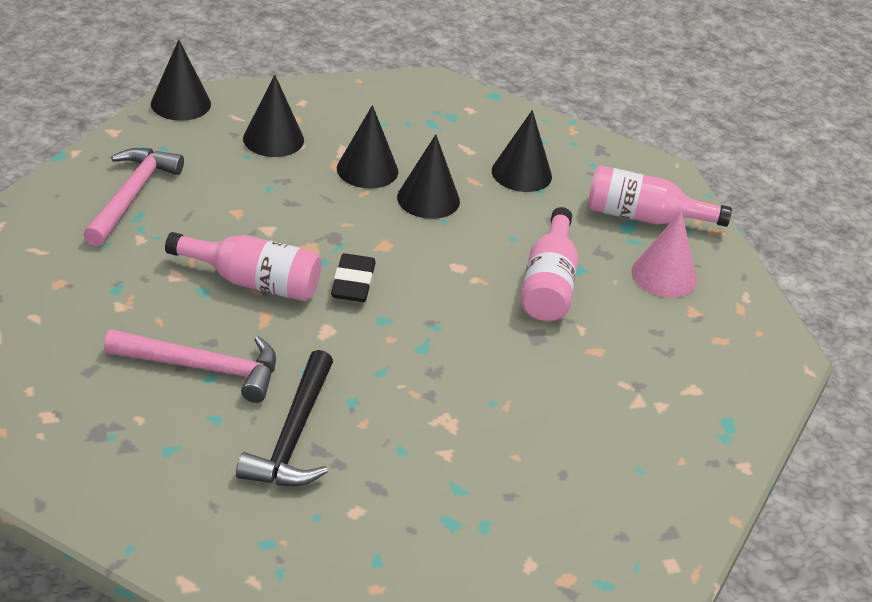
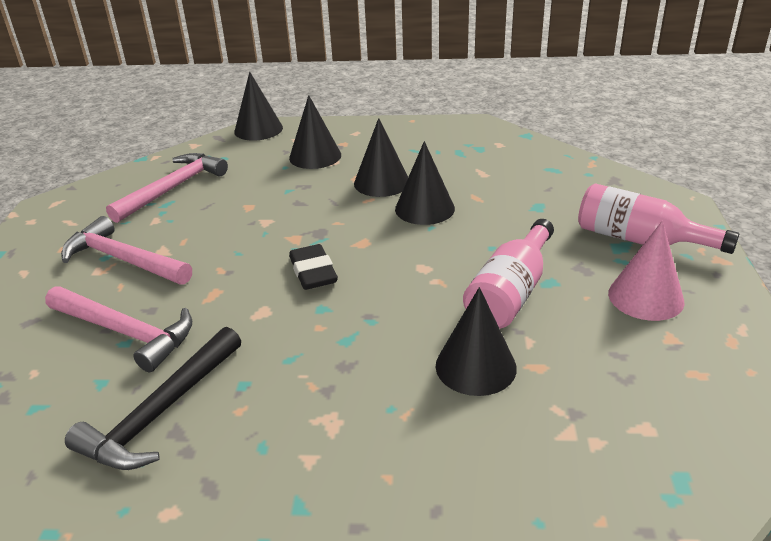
camera: 25 degrees right, 5 degrees down
pink bottle [165,232,321,301] -> none
black eraser [331,253,376,302] -> black eraser turned 45 degrees counterclockwise [289,244,338,290]
black cone [492,110,552,192] -> black cone moved to [436,287,517,396]
none -> pink hammer [61,216,192,285]

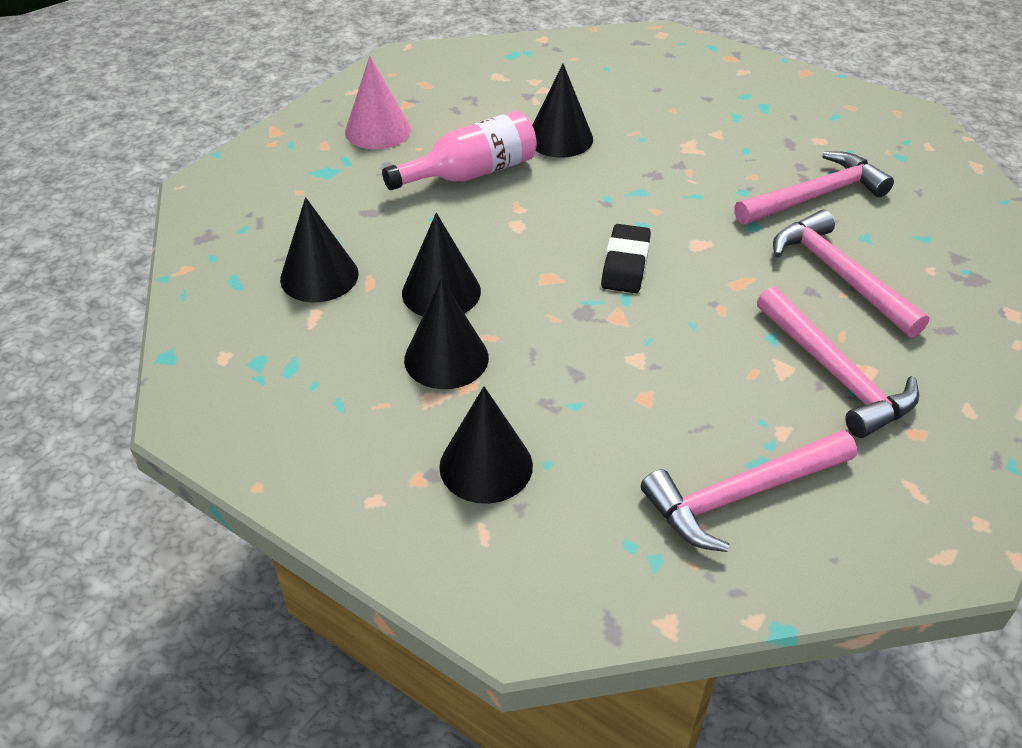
camera: 150 degrees left, 10 degrees up
black hammer [65,327,241,470] -> pink hammer [734,151,894,225]
black cone [234,72,283,141] -> black cone moved to [280,197,359,302]
pink bottle [578,184,739,254] -> none

